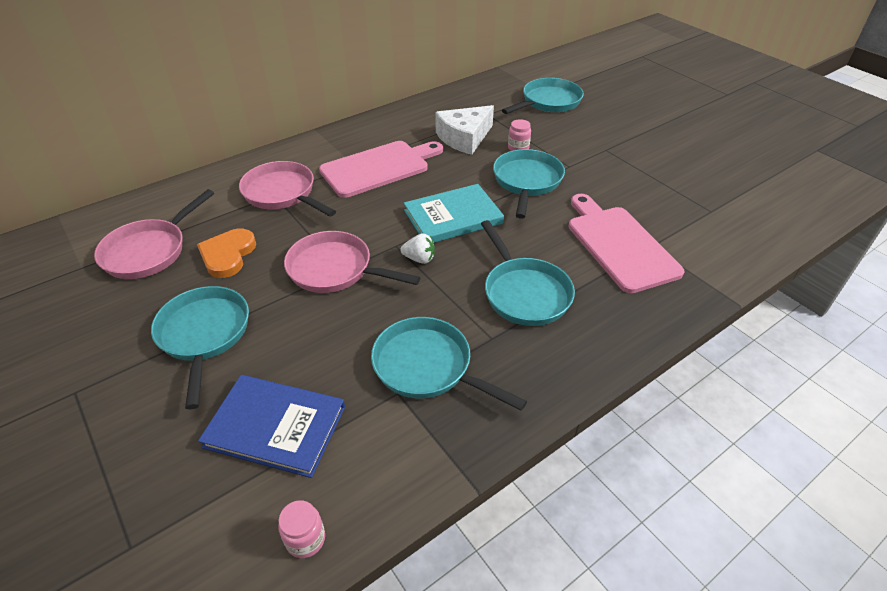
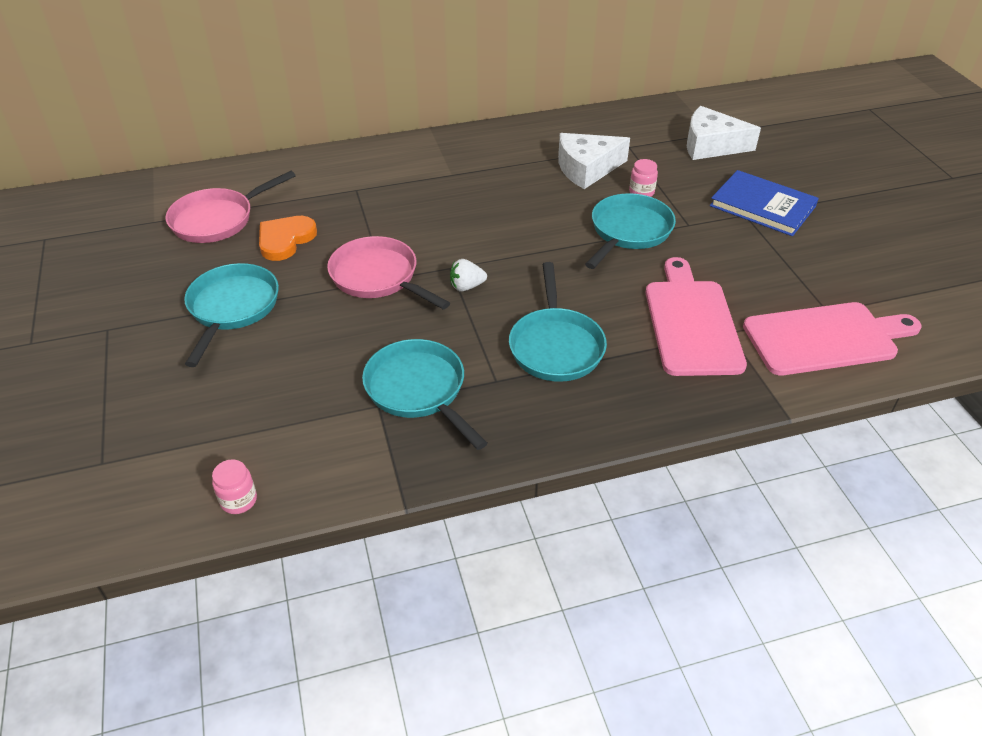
camera: 20 degrees right, 0 degrees up
blue book [198,375,345,478] -> blue book moved to [710,170,819,236]
pink pan [239,161,336,217] -> none
pink cutting board [319,141,443,198] -> pink cutting board moved to [743,302,922,375]
white strawberry [400,233,435,264] -> white strawberry turned 135 degrees clockwise [450,259,487,291]
turquoise book [404,184,504,243] -> none
turquoise pan [502,78,584,114] -> white cheese [687,106,761,160]

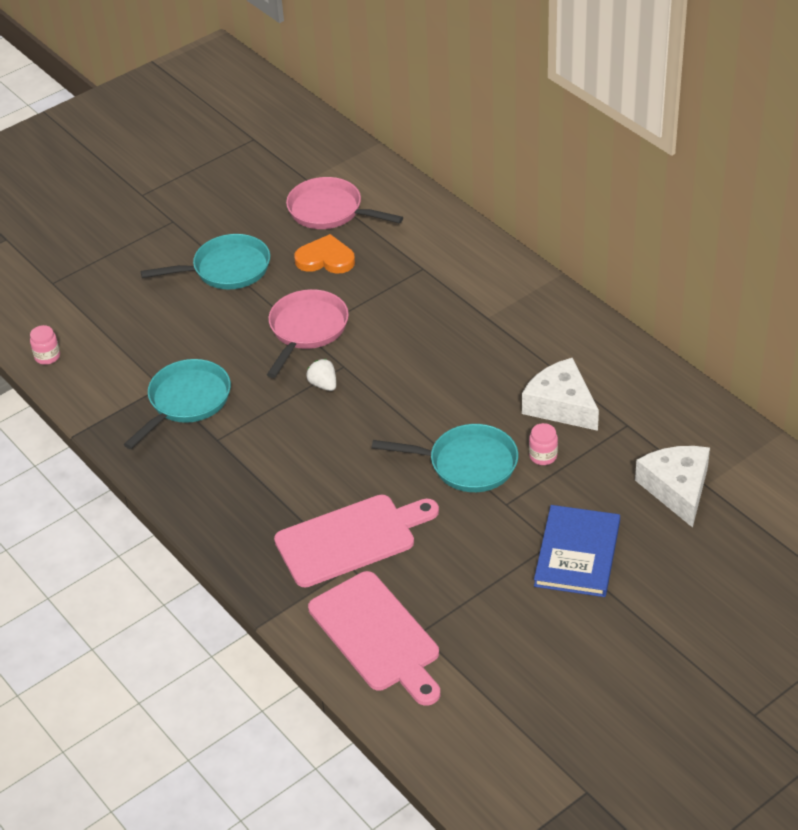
camera: 70 degrees right, 0 degrees up
turquoise pan [509,262,607,382] -> none

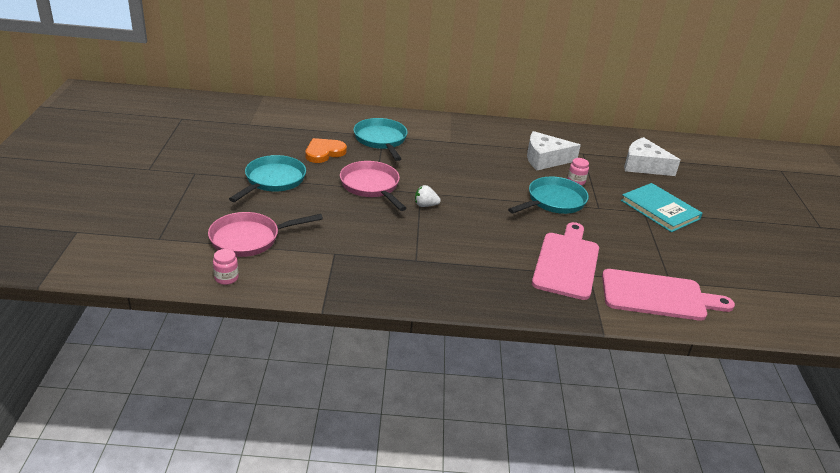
camera: 55 degrees left, 10 degrees down
turquoise pan [124,359,231,449] -> turquoise pan moved to [354,118,408,161]
pink pan [286,177,403,229] -> pink pan moved to [208,212,323,257]
blue book [534,505,620,597] -> turquoise book [621,183,703,232]

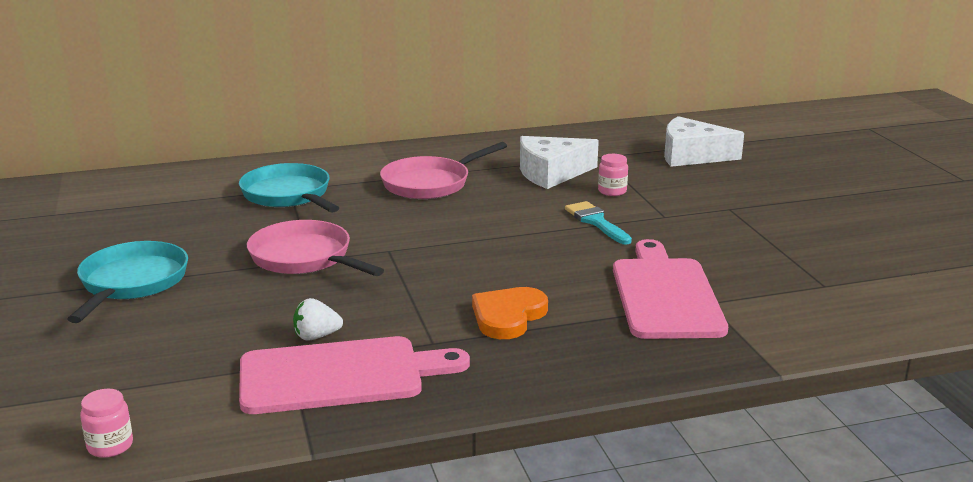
camera: 15 degrees left, 10 degrees down
pink pan [208,212,323,257] -> pink pan moved to [380,142,507,199]
orange heart [306,138,347,163] -> orange heart moved to [472,287,548,339]
white strawberry [415,185,441,207] -> white strawberry moved to [293,298,343,341]
turquoise pan [508,177,589,214] -> turquoise brush [565,201,632,245]
pink cutting board [602,269,735,321] -> pink cutting board moved to [239,336,470,414]
turquoise book [621,183,703,232] -> none

